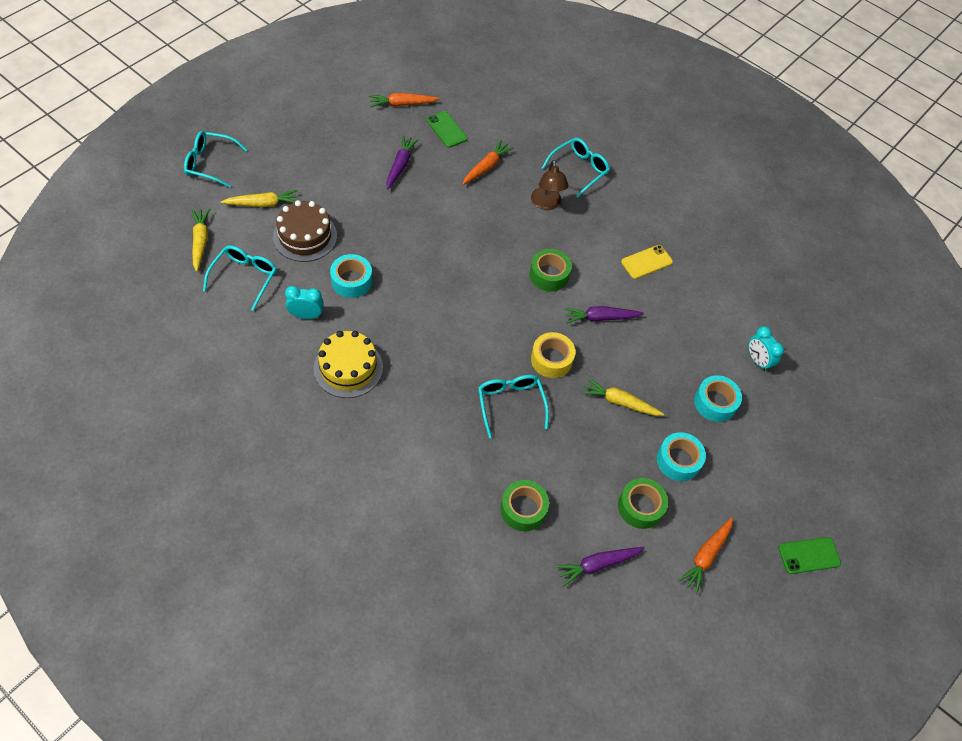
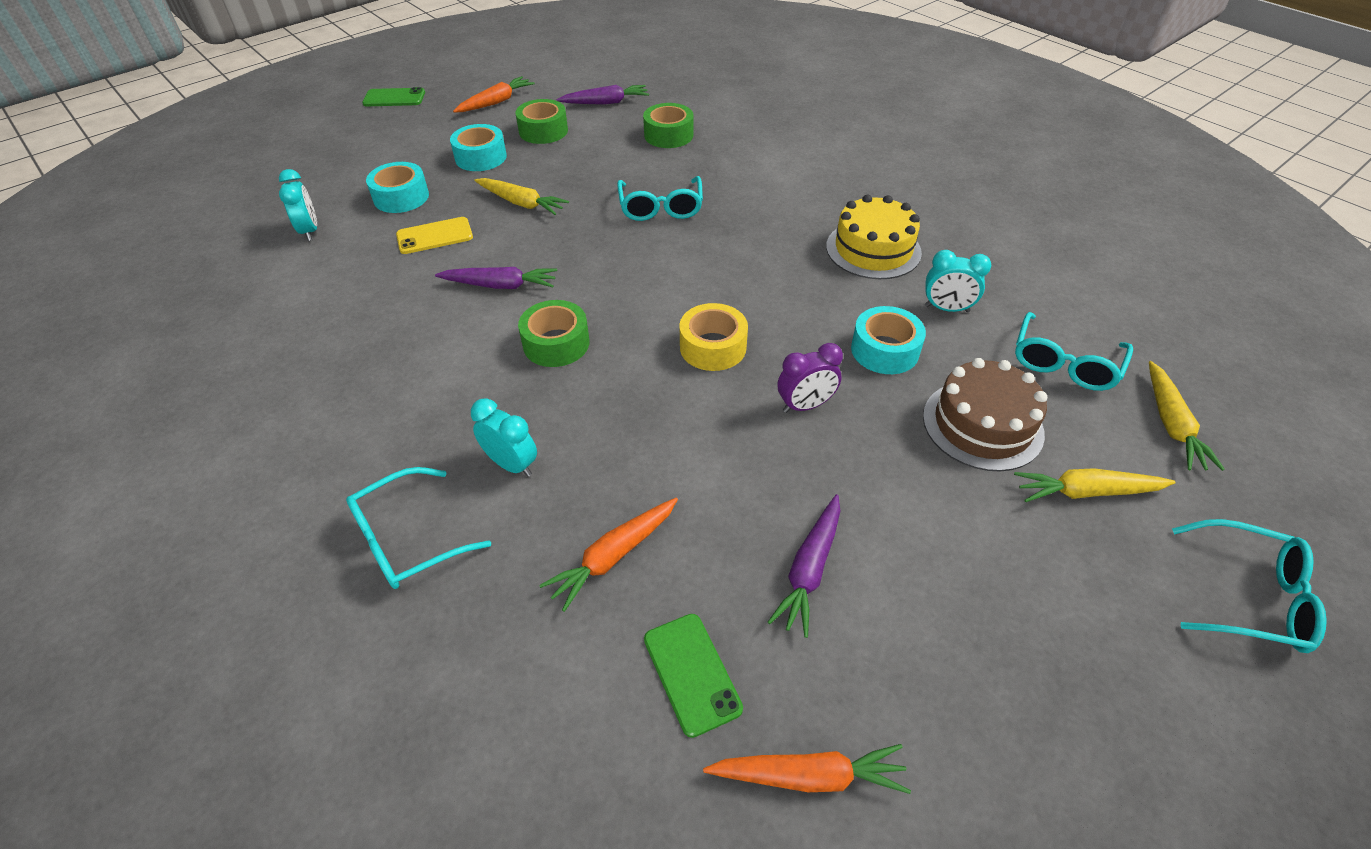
camera: 165 degrees left, 10 degrees down
brown lamp [531,160,569,210] -> turquoise clock [471,398,537,477]
yellow tape [531,332,575,378] -> yellow tape moved to [679,303,748,371]
yellow phone [621,245,673,279] -> yellow phone moved to [396,217,473,254]
none -> purple clock [778,343,843,413]

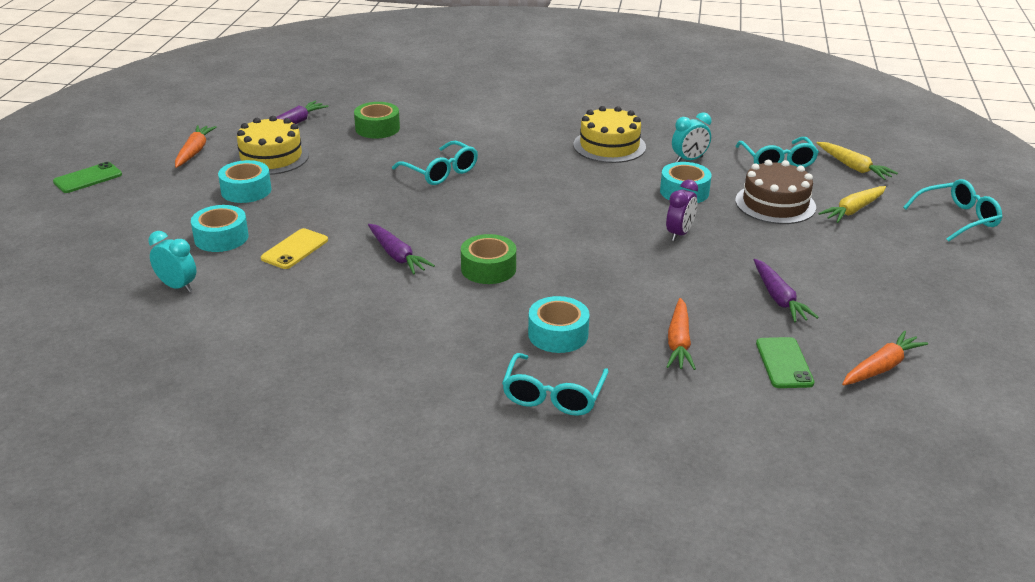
camera: 40 degrees left, 15 degrees down
purple carrot [435,267,557,289] -> purple carrot turned 90 degrees clockwise [368,224,435,274]
turquoise clock [471,398,537,477] -> turquoise tape [528,296,590,353]
yellow carrot [474,178,569,215] -> none
green tape [515,99,568,144] -> yellow cake [233,116,309,175]
green phone [644,614,743,738] -> green phone turned 60 degrees clockwise [756,337,814,388]
yellow tape [679,303,748,371] -> none

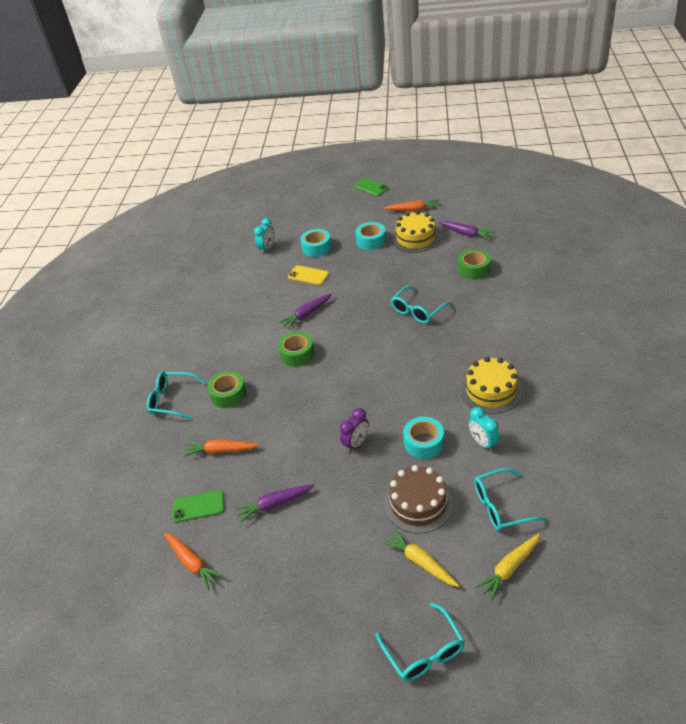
camera: 90 degrees right, 10 degrees up
turquoise tape [528,296,590,353] -> green tape [207,371,247,408]
purple clock [666,180,698,241] -> purple clock turned 75 degrees counterclockwise [340,408,369,452]

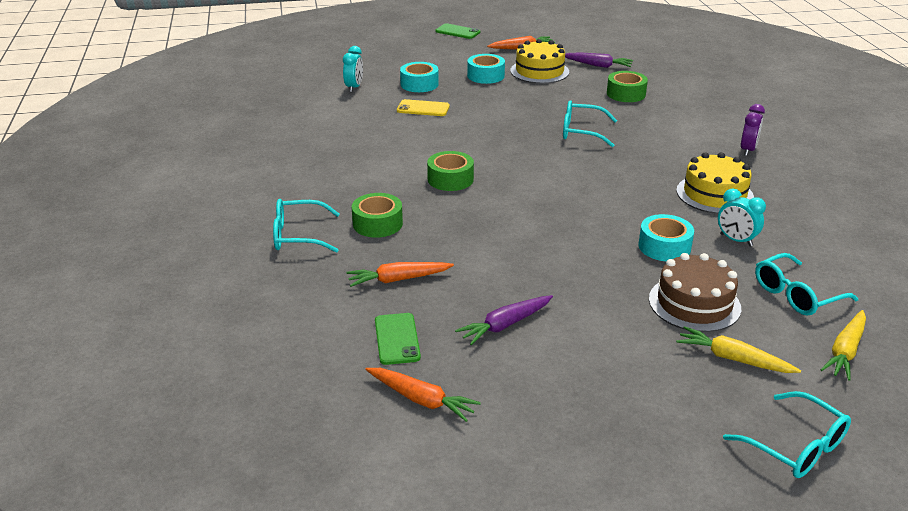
camera: 20 degrees left, 10 degrees down
green phone [173,490,225,522] -> green phone turned 75 degrees counterclockwise [375,313,421,365]
purple carrot [279,293,332,329] -> none
purple clock [340,408,369,452] -> purple clock moved to [741,104,765,156]
turquoise glasses [391,286,452,323] -> turquoise glasses turned 75 degrees clockwise [563,100,617,147]

